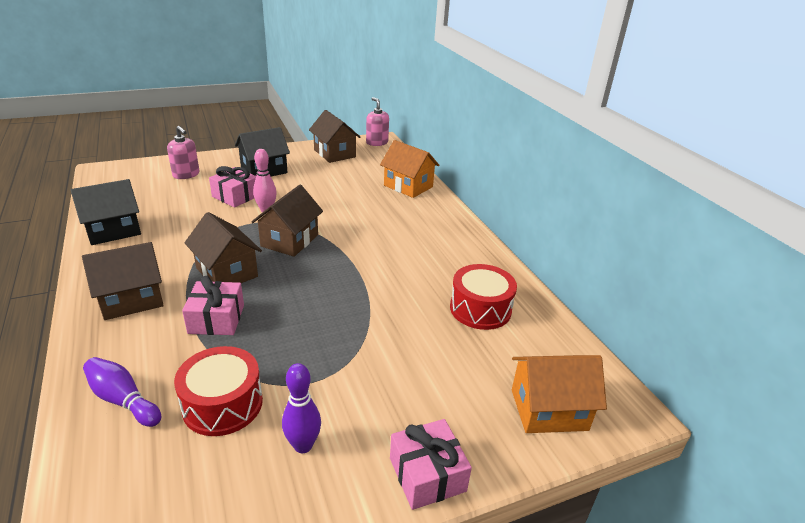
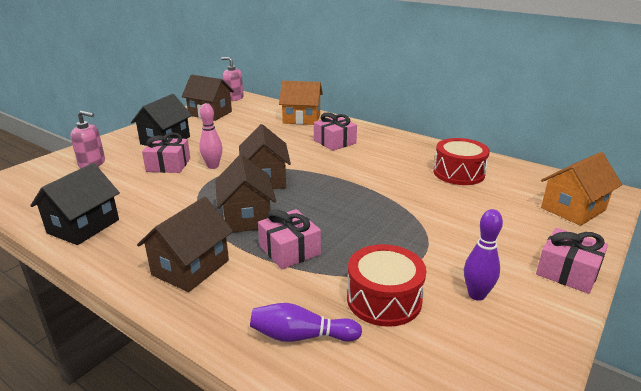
camera: 30 degrees left, 5 degrees down
brown house [185,212,262,283] -> brown house turned 60 degrees clockwise [215,155,276,233]
none -> pink gift [314,112,357,151]

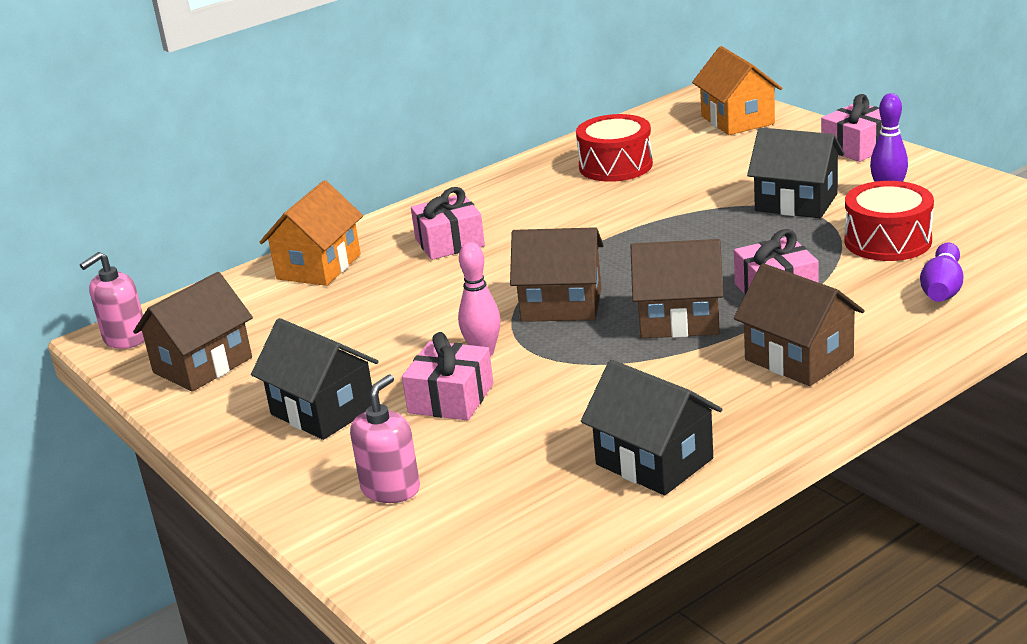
camera: 70 degrees left, 0 degrees up
none -> black house [747,127,844,218]

